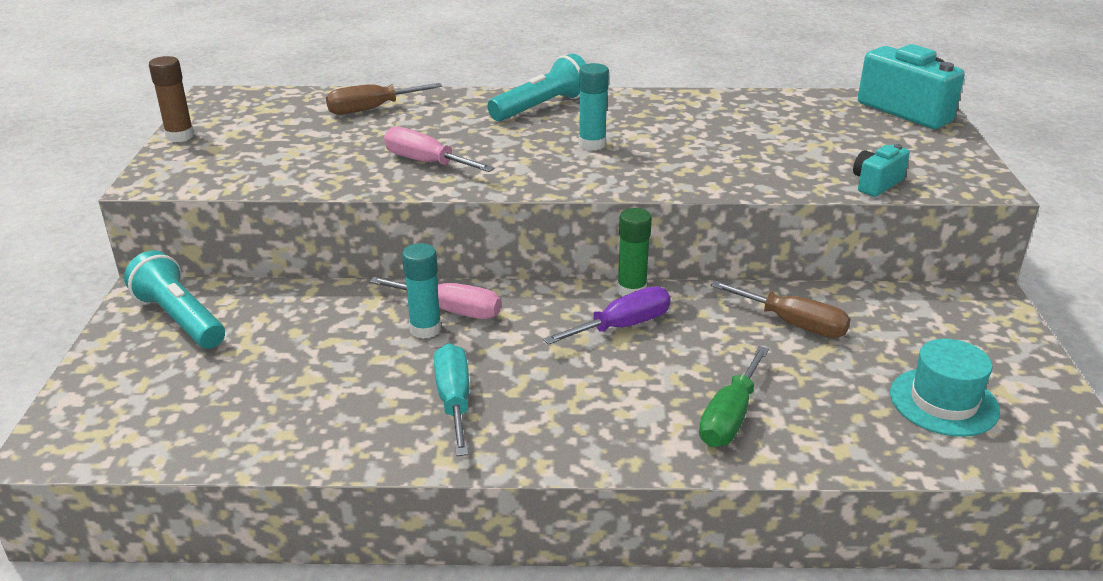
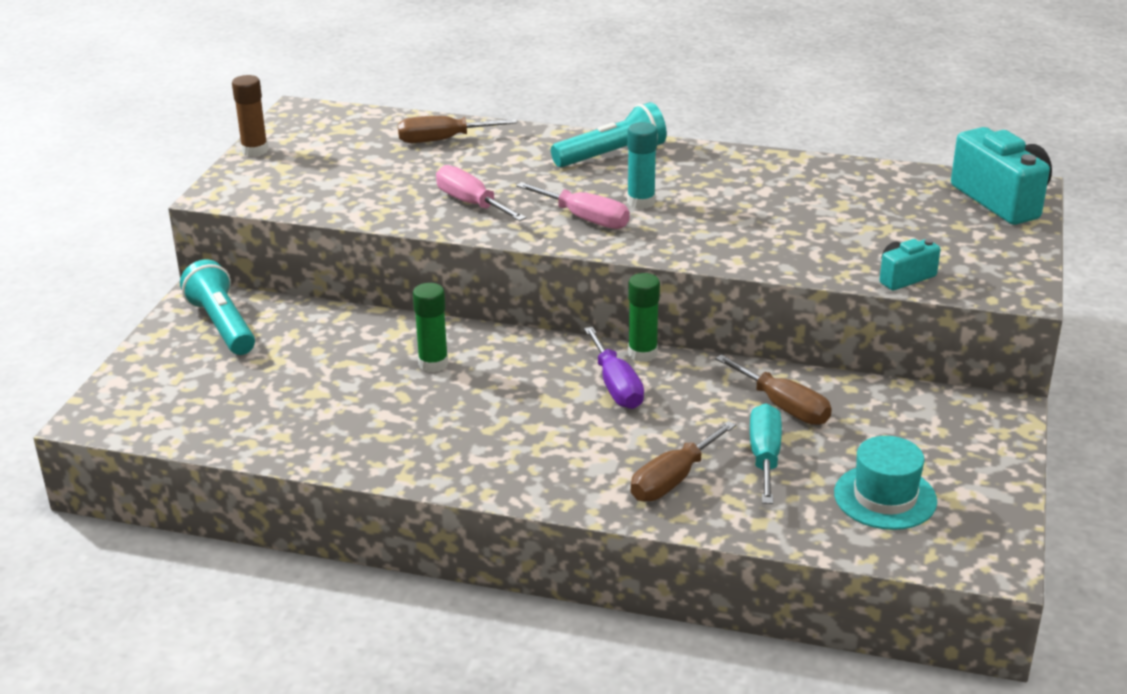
camera: 15 degrees right, 0 degrees up
pink screwdriver [369,277,501,319] -> pink screwdriver moved to [516,182,630,229]
turquoise glue stick [402,243,441,339] -> green glue stick [413,283,448,373]
turquoise screwdriver [434,343,469,456] -> turquoise screwdriver moved to [750,403,782,504]
purple screwdriver [543,286,671,345] -> purple screwdriver turned 90 degrees clockwise [584,326,644,409]
green screwdriver [699,346,769,447] -> brown screwdriver [631,421,736,501]

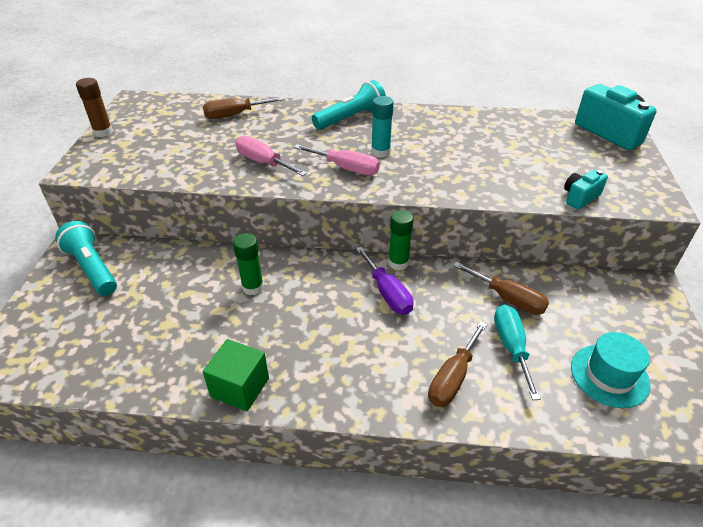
camera: 10 degrees left, 10 degrees up
none -> green cube [203,339,269,412]

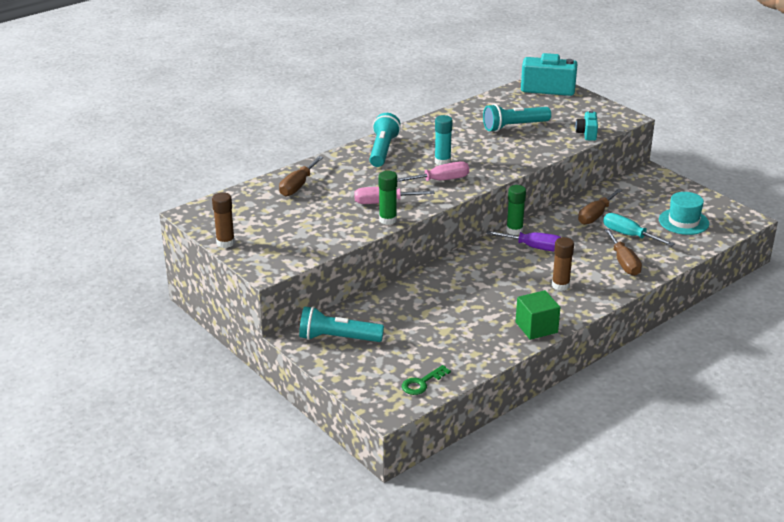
camera: 45 degrees left, 10 degrees down
green glue stick [233,233,264,295] -> green glue stick moved to [378,171,397,225]
brown screwdriver [453,262,549,315] -> brown screwdriver turned 135 degrees clockwise [578,189,622,225]
none -> green key [402,365,451,395]
none -> turquoise flashlight [483,104,551,132]
none -> brown glue stick [552,237,574,291]

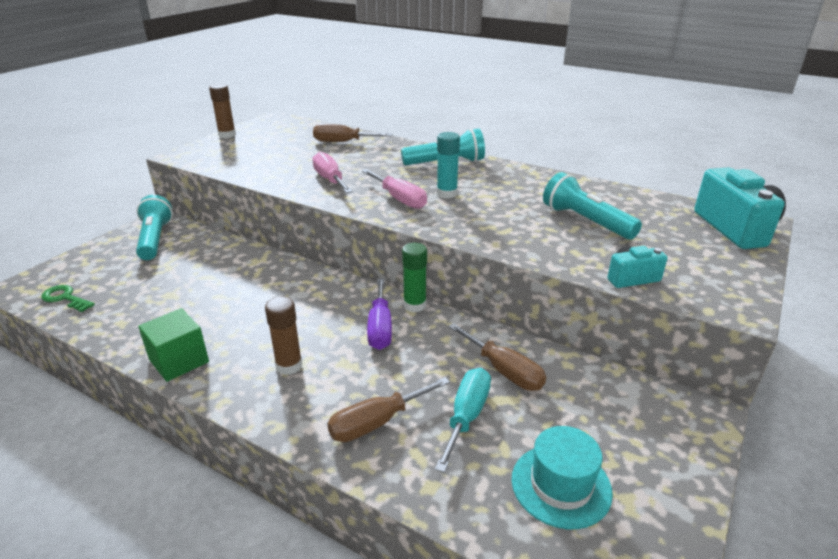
camera: 70 degrees right, 0 degrees up
green glue stick [378,171,397,225] -> none
brown screwdriver [578,189,622,225] -> brown screwdriver turned 150 degrees counterclockwise [448,323,546,391]

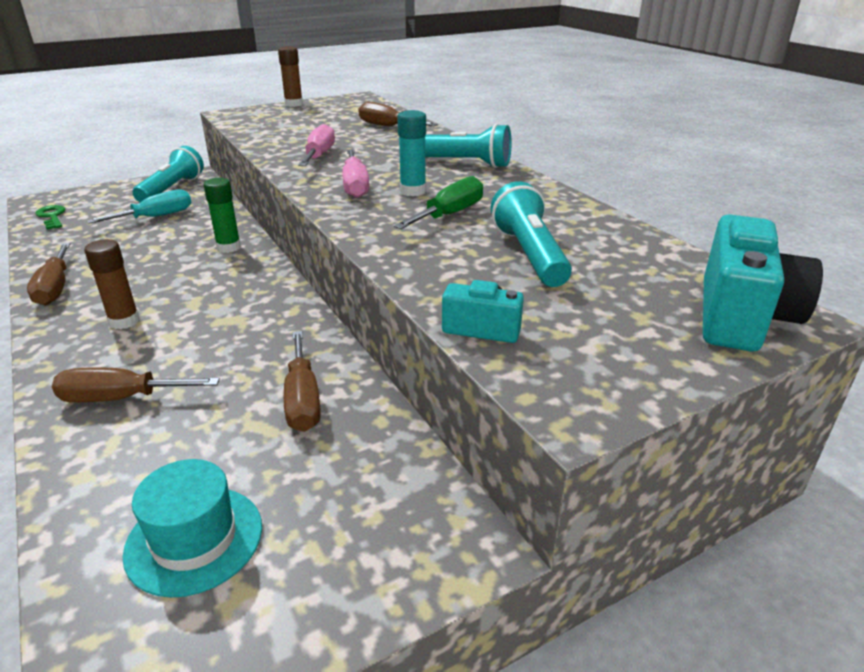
camera: 30 degrees right, 0 degrees up
green cube [138,308,209,382] -> brown screwdriver [27,243,70,305]
purple screwdriver [367,279,392,350] -> none
green glue stick [402,243,427,312] -> green glue stick moved to [204,178,241,253]
turquoise screwdriver [435,368,491,473] -> turquoise screwdriver moved to [86,189,191,224]
none -> green screwdriver [394,176,483,229]

